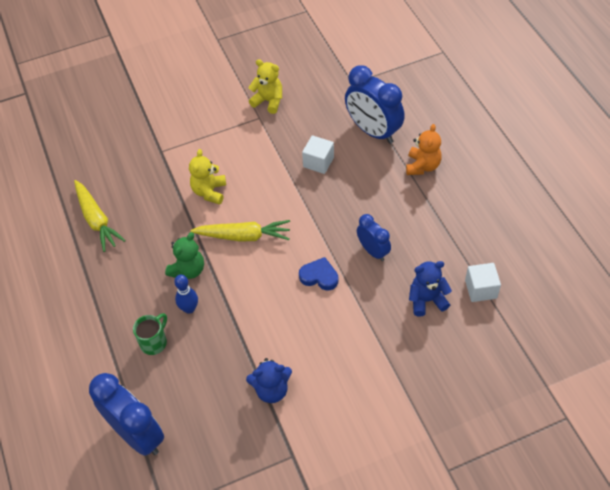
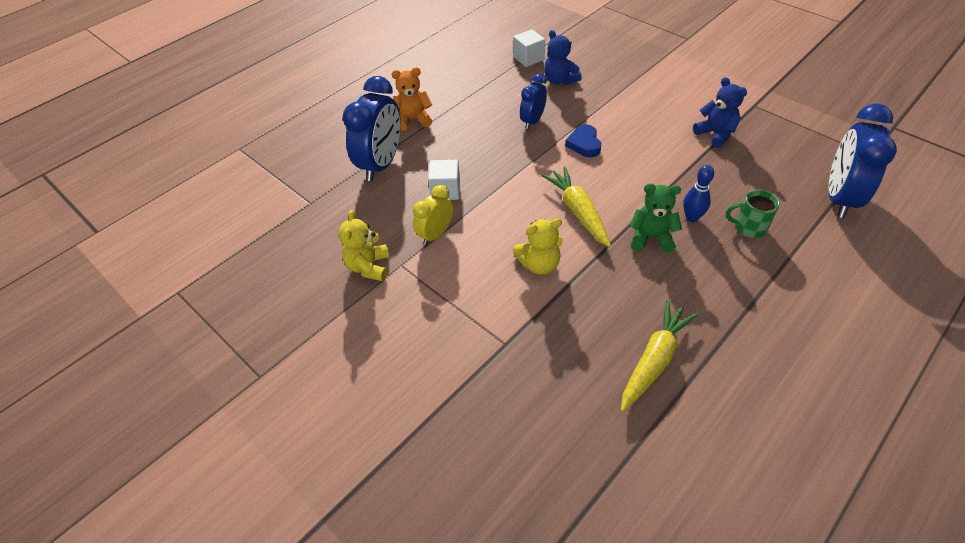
camera: 115 degrees left, 5 degrees down
none -> yellow clock [413,185,454,245]

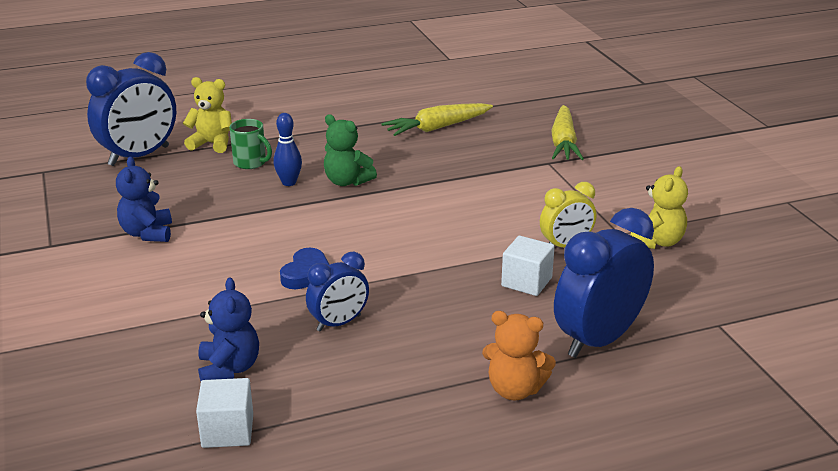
camera: 155 degrees left, 20 degrees down
yellow teddy bear [513,218,563,275] -> yellow teddy bear moved to [183,77,232,153]
yellow carrot [541,167,611,248] -> yellow carrot moved to [551,105,584,160]

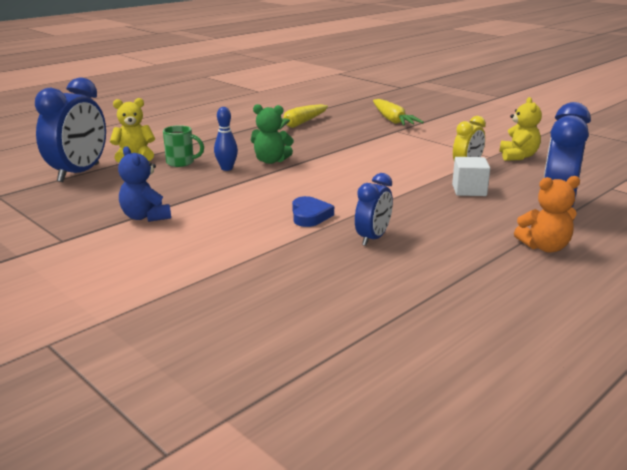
camera: 25 degrees left, 5 degrees down
white cube [196,378,253,448] -> none
blue teddy bear [198,278,259,381] -> none

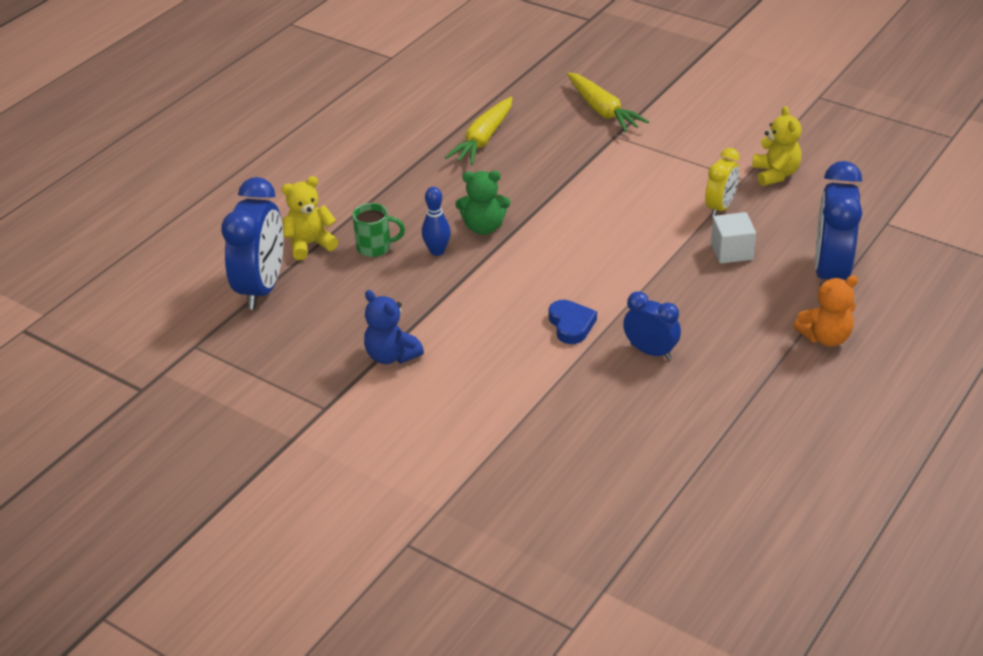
camera: 10 degrees left, 15 degrees up
blue clock [355,173,393,246] -> blue clock turned 75 degrees counterclockwise [623,292,681,360]

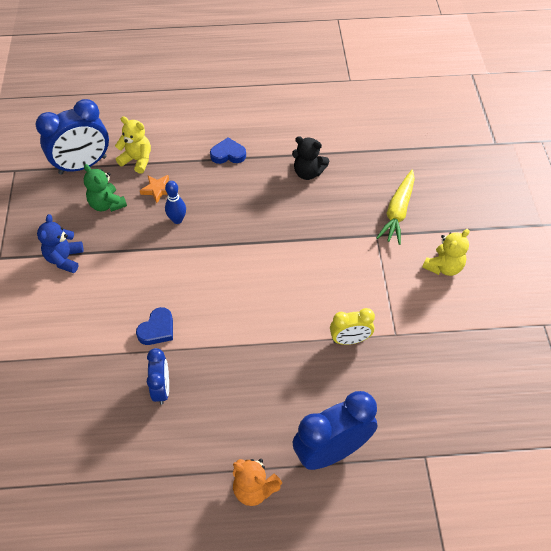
camera: 50 degrees right, 15 degrees up
green mug [352,203,405,257] -> orange star [140,175,169,203]
yellow carrot [445,97,512,165] -> black teddy bear [292,136,329,180]
green teddy bear [455,171,510,235] -> green teddy bear moved to [84,164,127,212]
white cube [711,212,756,263] -> none
yellow teddy bear [752,106,802,186] -> yellow teddy bear moved to [422,229,470,276]
none -> blue heart [210,137,246,164]

